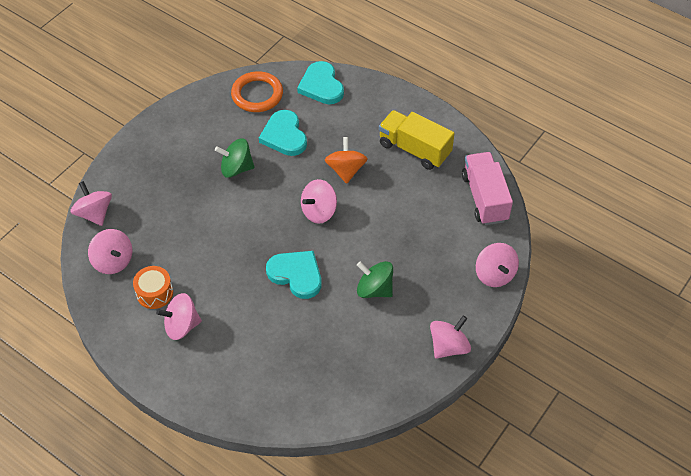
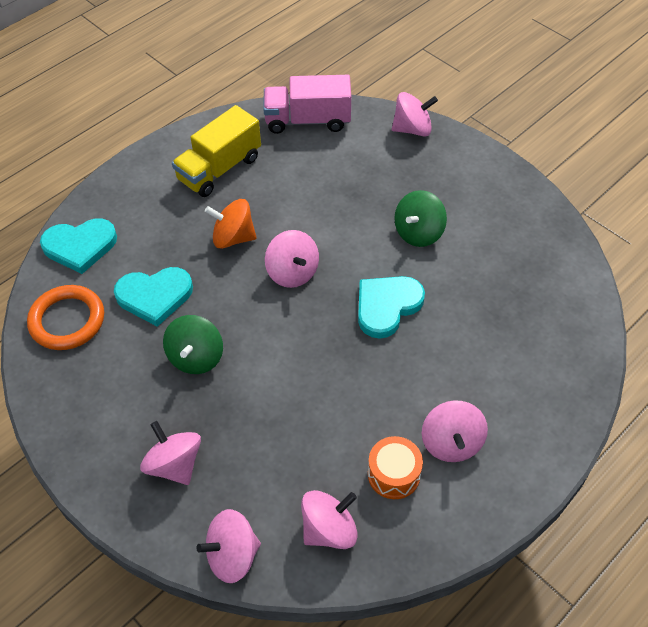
camera: 80 degrees left, 0 degrees up
pink spinning top [430,316,471,359] -> pink spinning top moved to [140,421,201,485]

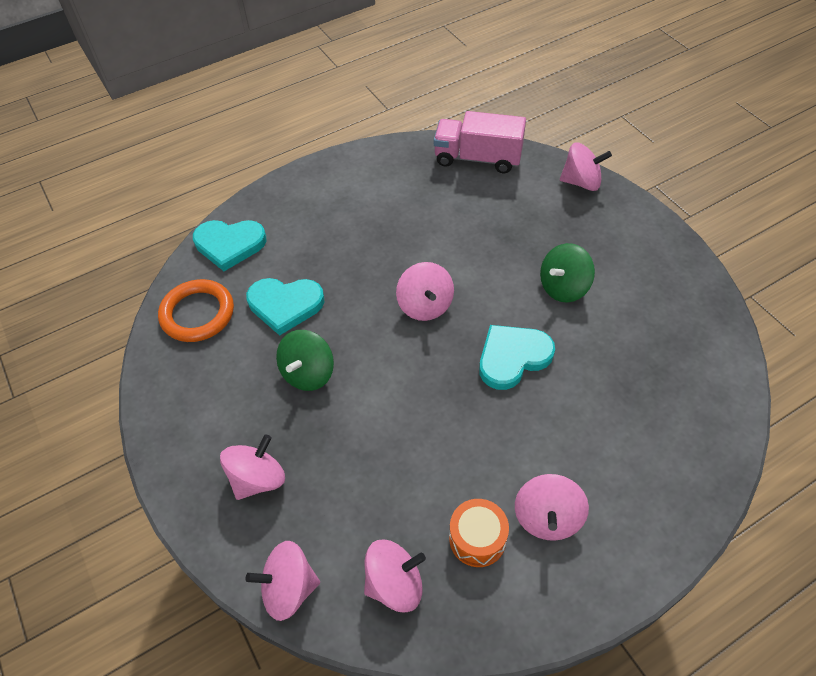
camera: 15 degrees right, 0 degrees up
pink spinning top [140,421,201,485] -> pink spinning top turned 60 degrees clockwise [220,434,285,500]
yellow truck [172,105,261,197] -> none
orange spinning top [205,199,257,249] -> none

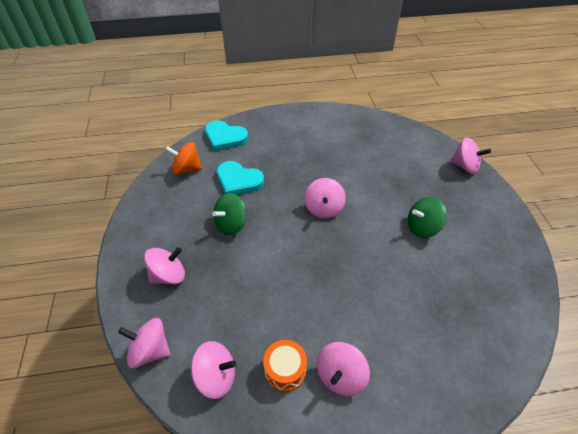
camera: 20 degrees right, 5 degrees down
orange ring [158,279,234,342] -> orange spinning top [165,142,202,175]
pink truck [434,111,526,173] -> none
turquoise heart [479,325,555,390] -> none

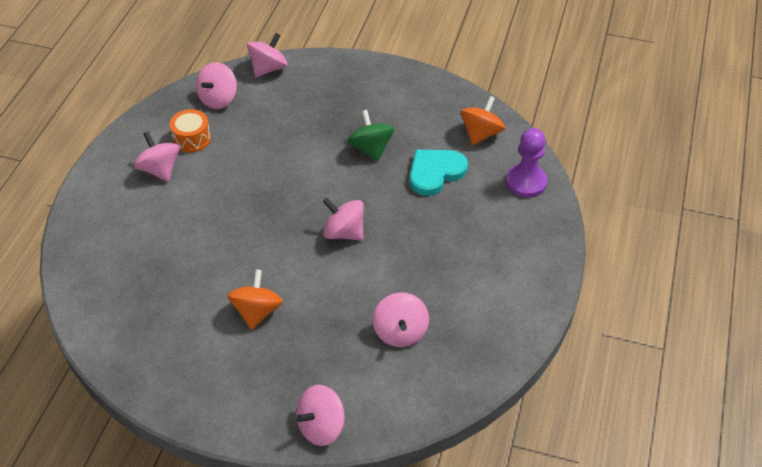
camera: 115 degrees right, 0 degrees up
pink spinning top [144,247,185,284] -> pink spinning top moved to [373,292,429,347]
turquoise heart [205,120,248,151] -> purple pawn [506,128,547,198]
green spinning top [408,197,447,238] -> orange spinning top [227,269,283,330]

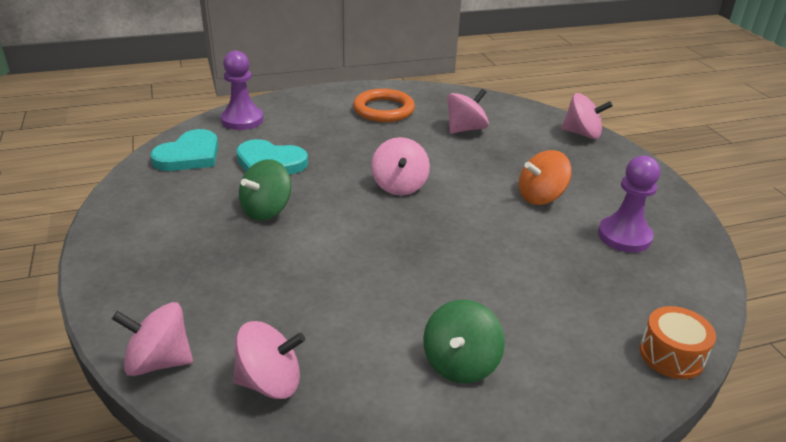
camera: 125 degrees left, 15 degrees down
pink spinning top [134,132,180,182] -> green spinning top [423,300,505,383]
orange drum [170,109,211,153] -> orange drum moved to [639,306,716,379]
orange spinning top [461,96,505,145] -> turquoise heart [150,129,218,171]
none -> orange ring [353,89,415,122]
none -> purple pawn [598,156,660,253]

